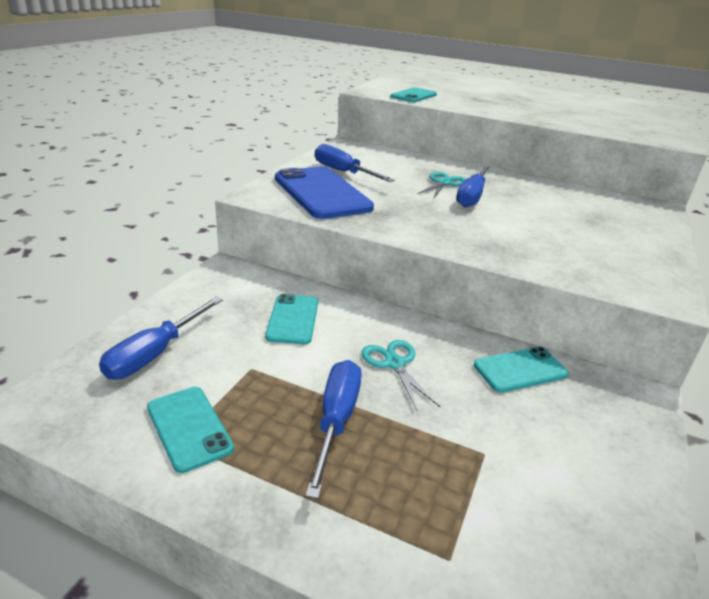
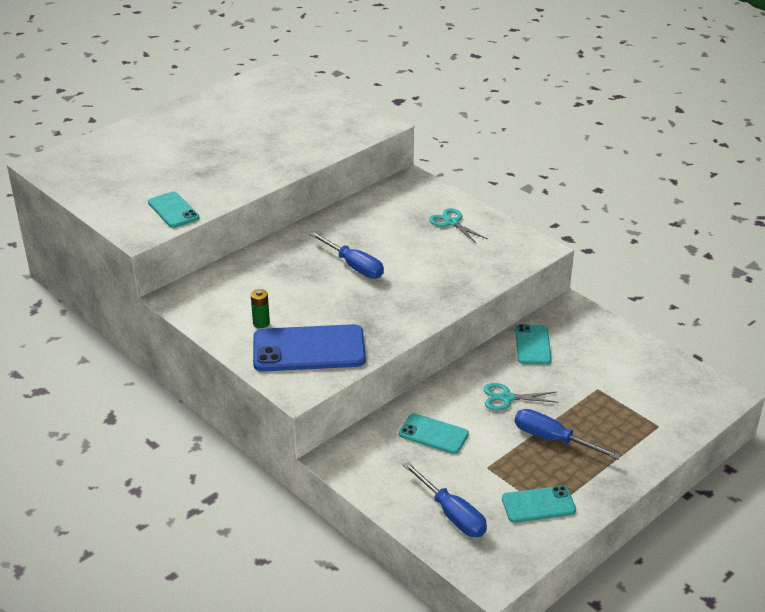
camera: 65 degrees left, 5 degrees up
blue screwdriver [315,144,395,182] -> green battery [251,289,270,328]
turquoise scissors [418,172,466,198] -> turquoise scissors moved to [429,208,488,243]

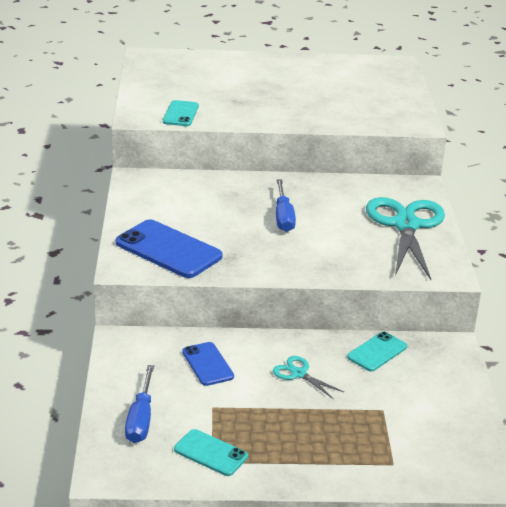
camera: 40 degrees right, 5 degrees down
green battery [251,289,270,328] -> none
turquoise phone [399,413,469,454] -> blue phone [182,342,234,386]
turquoise scissors [429,208,488,243] -> turquoise scissors [366,197,445,280], size x2.25
blue screwdriver [515,409,621,460] -> none

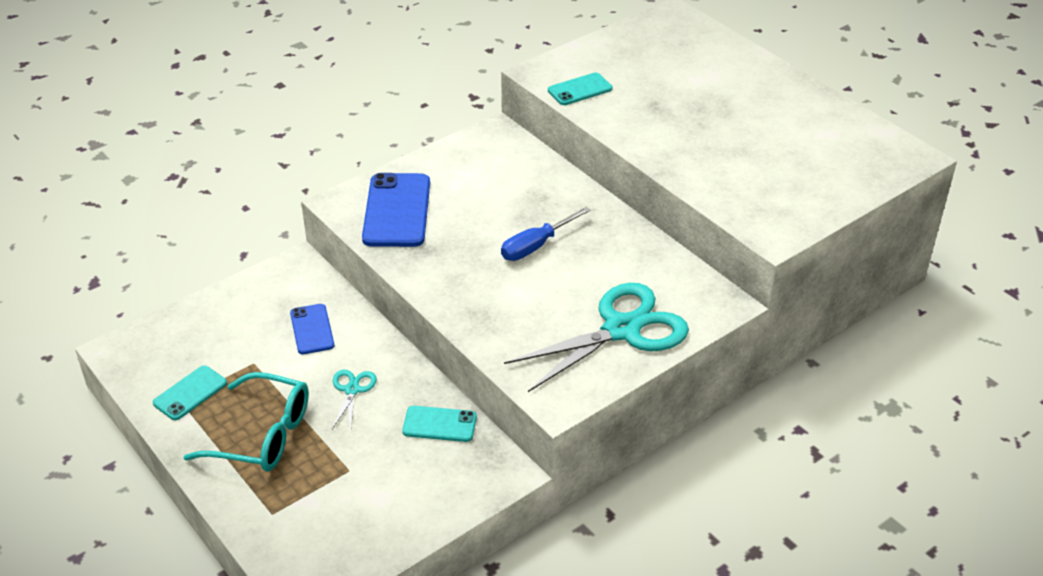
camera: 55 degrees right, 10 degrees up
blue screwdriver [125,365,154,443] -> none
turquoise phone [174,429,248,476] -> turquoise phone turned 45 degrees clockwise [153,366,227,420]
blue phone [182,342,234,386] -> blue phone turned 45 degrees counterclockwise [290,304,334,354]
none -> turquoise glasses [184,372,309,472]

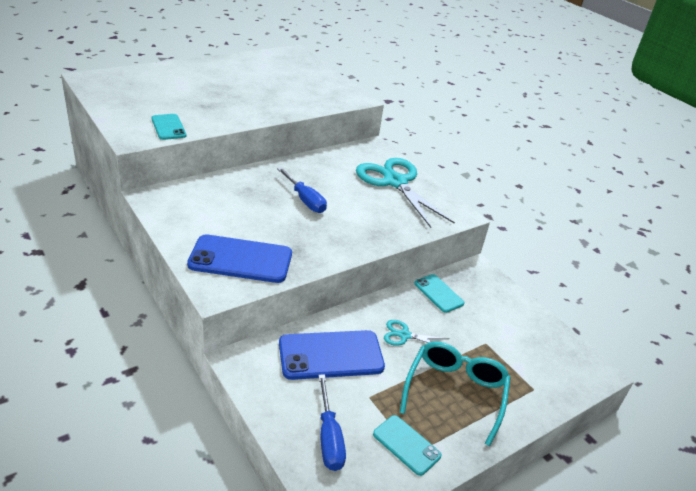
camera: 90 degrees left, 5 degrees down
blue phone [290,304,334,354] -> blue phone [279,330,385,380], size x1.75
turquoise phone [402,406,477,442] -> turquoise phone turned 45 degrees counterclockwise [414,274,464,313]
none -> blue screwdriver [318,374,346,471]

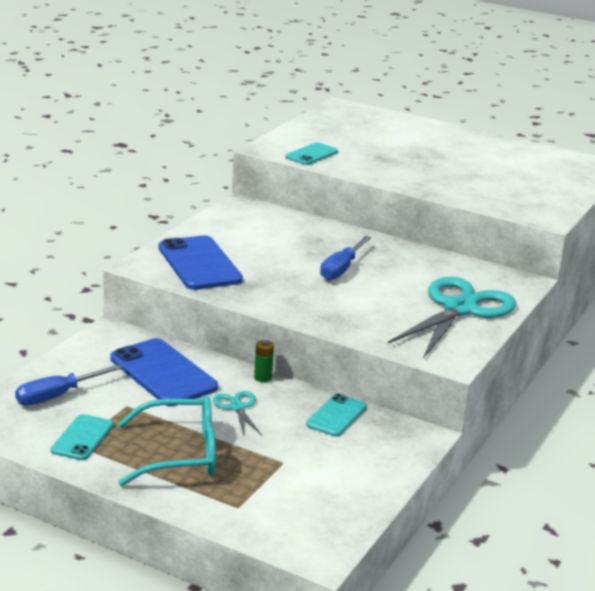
camera: 65 degrees right, 10 degrees down
none -> green battery [254,340,274,382]

